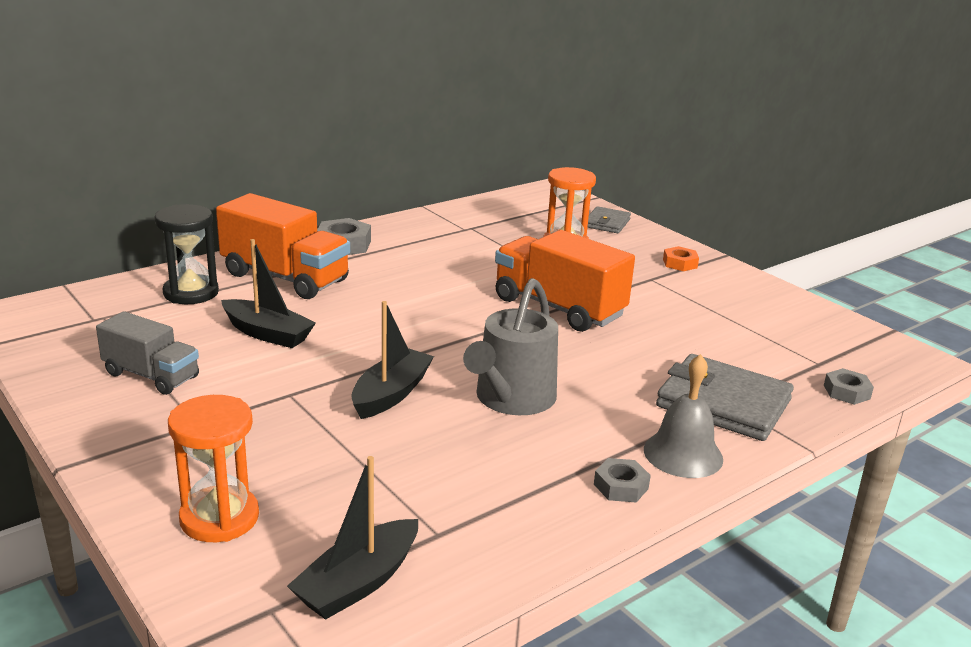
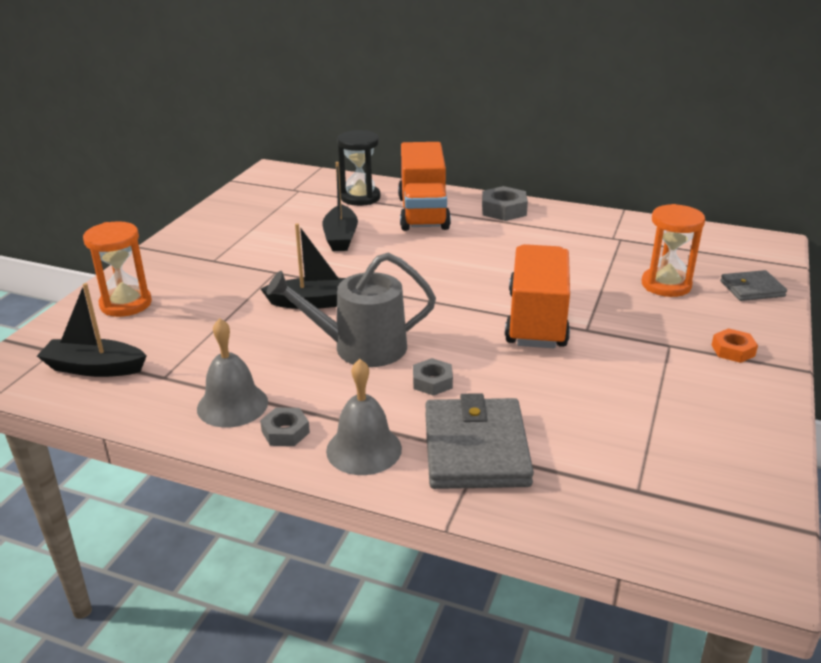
camera: 60 degrees right, 5 degrees up
grey truck [96,311,199,395] -> none
grey nut [824,368,874,405] -> grey nut moved to [413,358,453,396]
none -> grey bell [197,318,268,428]

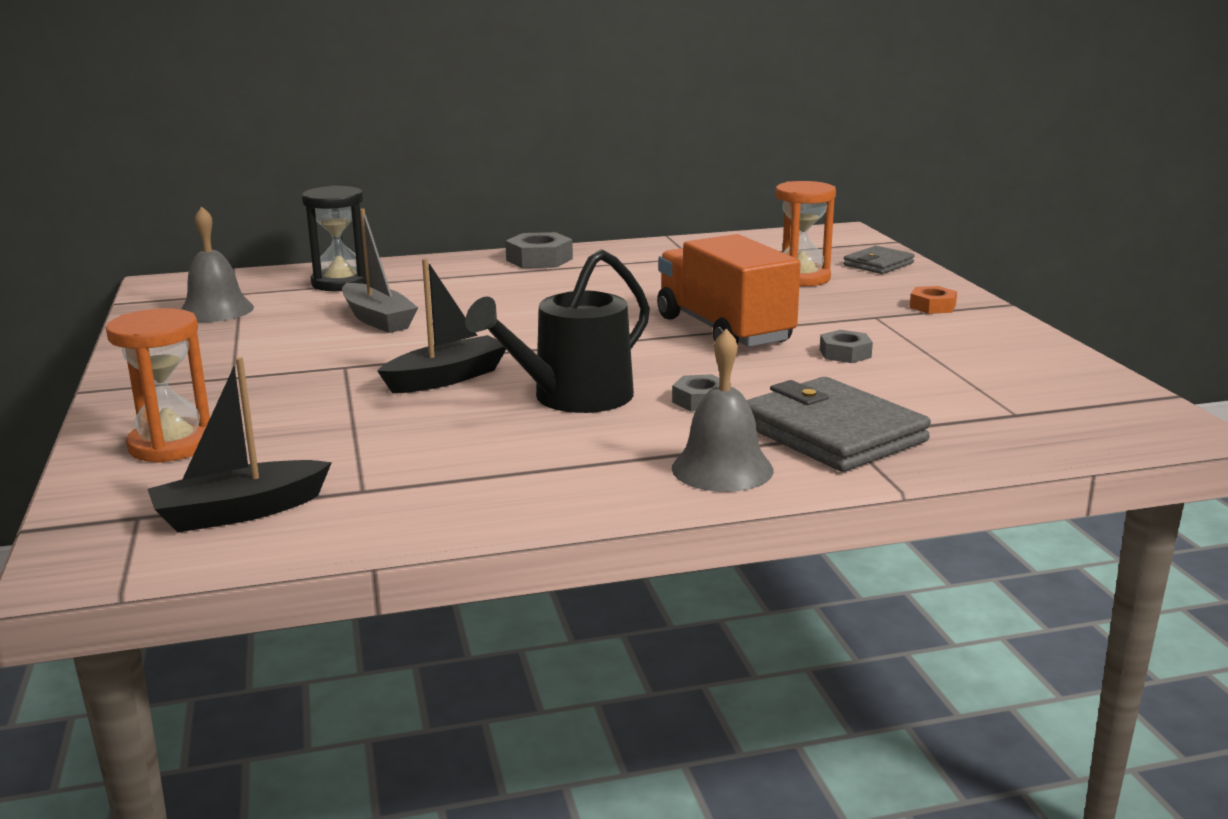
camera: 35 degrees left, 10 degrees down
grey bell [197,318,268,428] -> grey bell moved to [181,206,254,322]
grey nut [260,407,310,446] -> grey nut moved to [820,330,873,363]
grey watering can [266,253,436,367] -> black watering can [465,249,650,413]
black boat [323,162,358,251] -> grey boat [342,209,418,333]
orange truck [398,142,451,231] -> none

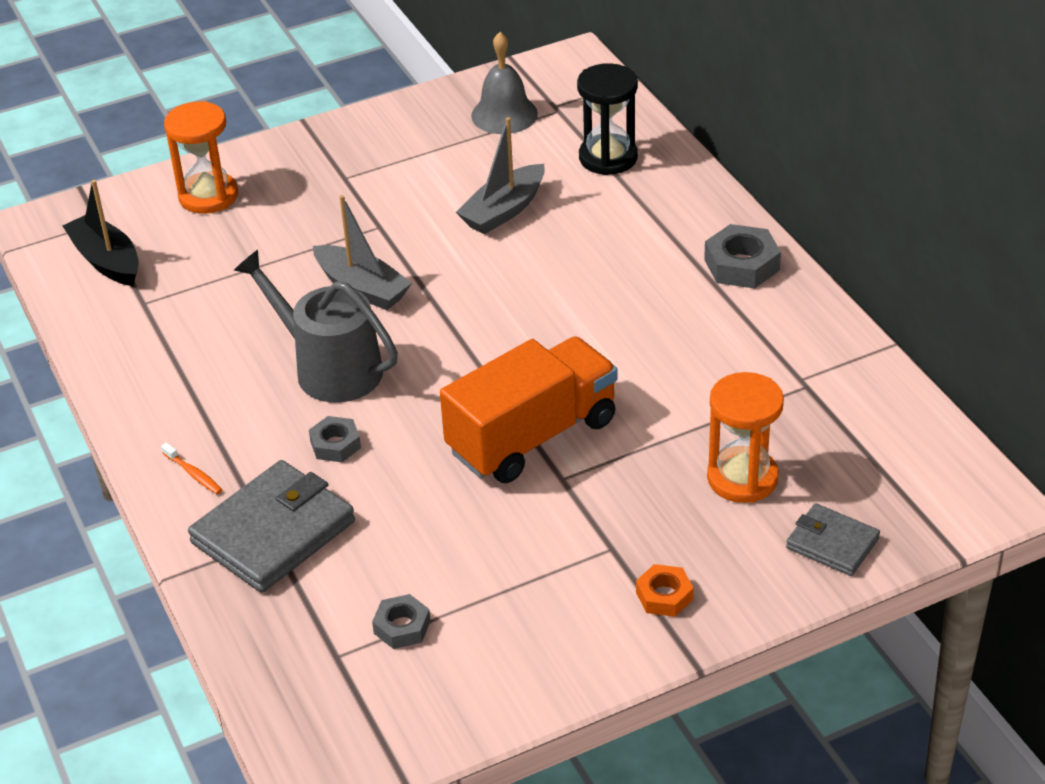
camera: 80 degrees right, 20 degrees up
black boat [378,259,506,393] -> grey boat [313,195,412,310]
black watering can [465,249,650,413] -> grey watering can [234,250,398,403]
grey bell [672,329,774,492] -> orange toothbrush [161,443,222,494]
grey nut [820,330,873,363] -> grey nut moved to [372,594,431,649]

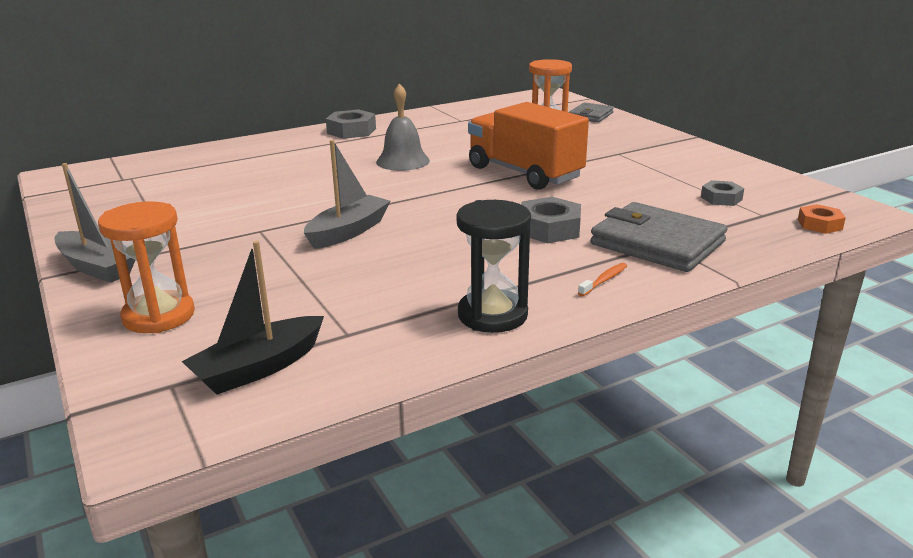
camera: 95 degrees left, 15 degrees down
grey watering can [234,250,398,403] -> none
grey nut [309,416,361,462] -> grey nut [521,197,581,243], size x1.58
grey boat [456,117,545,234] -> grey boat moved to [54,163,135,283]
grey bell [471,32,538,134] -> grey bell moved to [376,83,430,171]
black hourglass [577,63,638,175] -> black hourglass moved to [457,200,531,333]
orange nut [636,564,694,617] -> orange nut moved to [798,204,846,234]

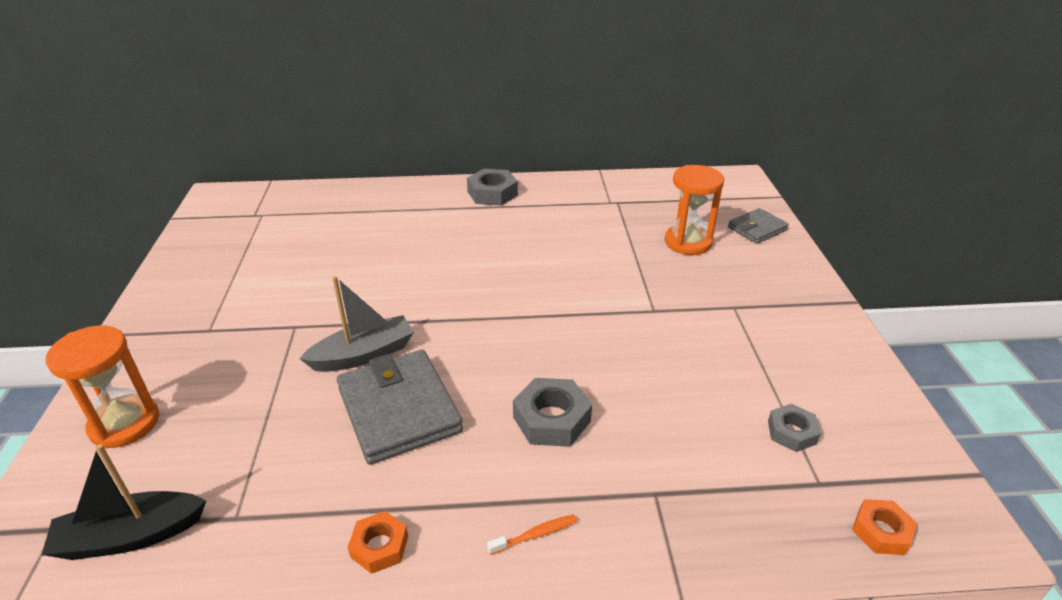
camera: 25 degrees right, 10 degrees up
grey boat [54,163,135,283] -> none
grey bell [376,83,430,171] -> none
black hourglass [457,200,531,333] -> orange nut [348,511,408,574]
orange truck [468,102,589,190] -> none
grey wallet [590,202,728,272] -> grey wallet moved to [337,350,463,465]

